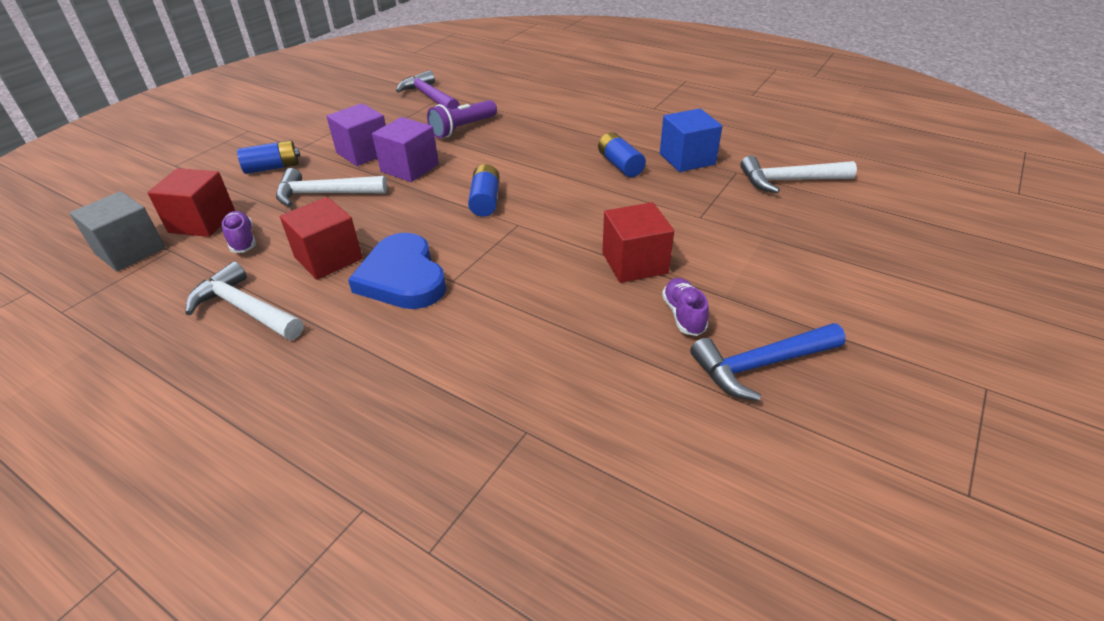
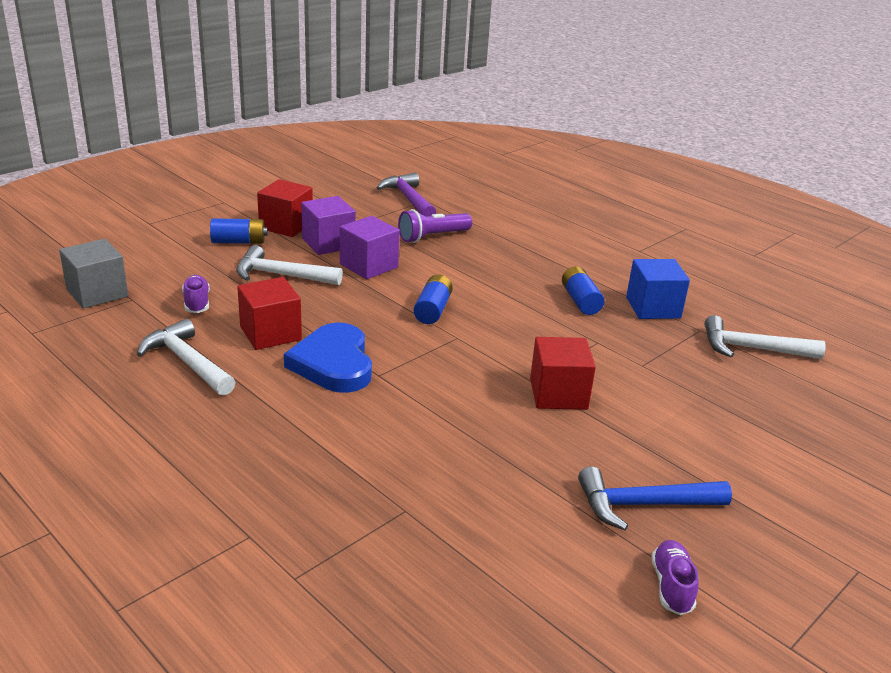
camera: 10 degrees right, 10 degrees down
red cube [147,168,235,237] -> red cube moved to [257,179,313,237]
purple shoe [662,278,709,336] -> purple shoe moved to [651,540,699,615]

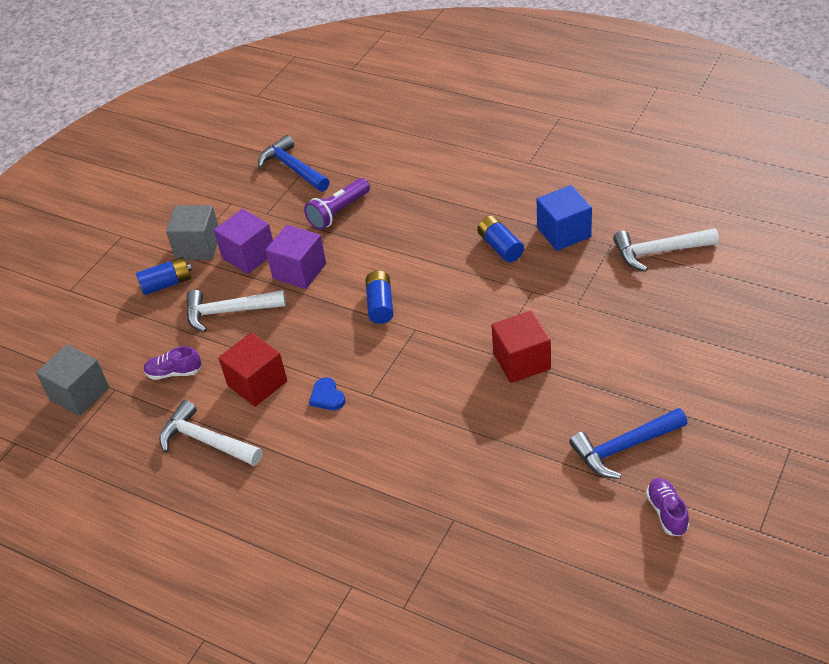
camera: 10 degrees left, 15 degrees up
purple shoe [182,275,210,313] -> purple shoe turned 60 degrees counterclockwise [143,346,202,380]
red cube [257,179,313,237] -> grey cube [166,205,218,260]
blue heart [284,323,372,393] -> blue heart [309,377,346,410], size x0.46
purple hammer [377,173,436,216] -> blue hammer [258,135,330,192]

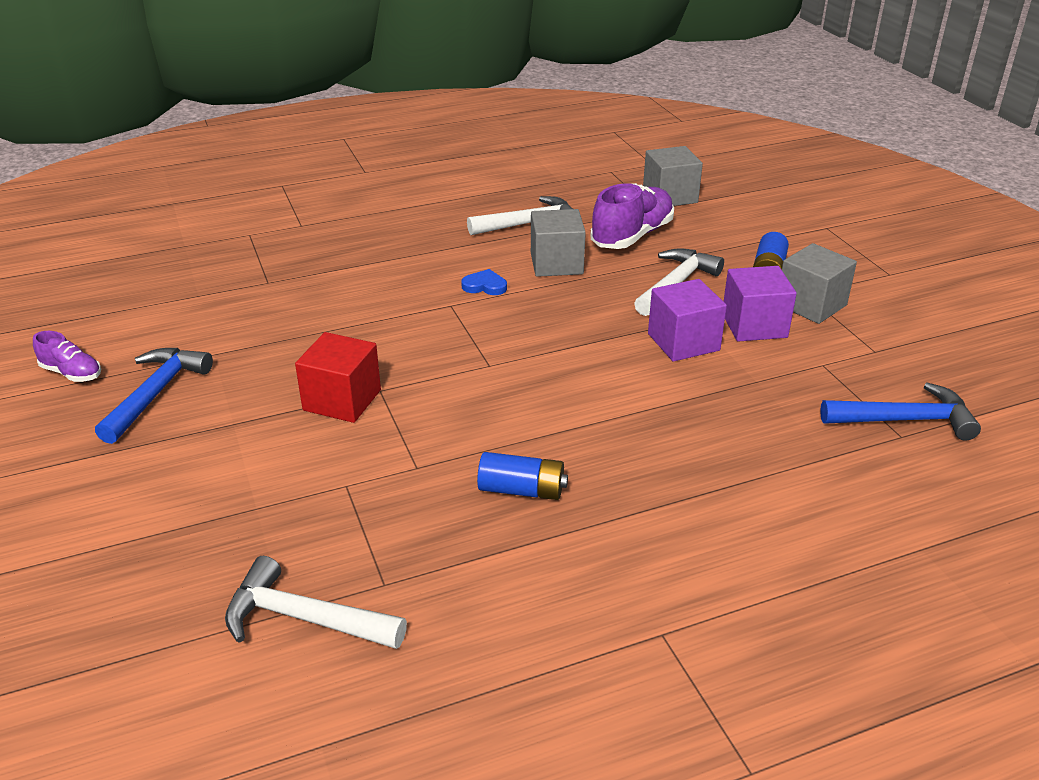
camera: 125 degrees right, 10 degrees down
purple shoe [143,346,202,380] -> purple shoe [591,183,674,249], size x1.86
red cube [218,332,287,407] -> grey cube [531,209,586,277]
purple flashlight [304,178,370,230] -> none
blue battery [365,270,393,324] -> none
blue cube [537,185,592,251] -> none
white hammer [613,228,719,271] -> white hammer turned 105 degrees counterclockwise [225,556,407,649]

